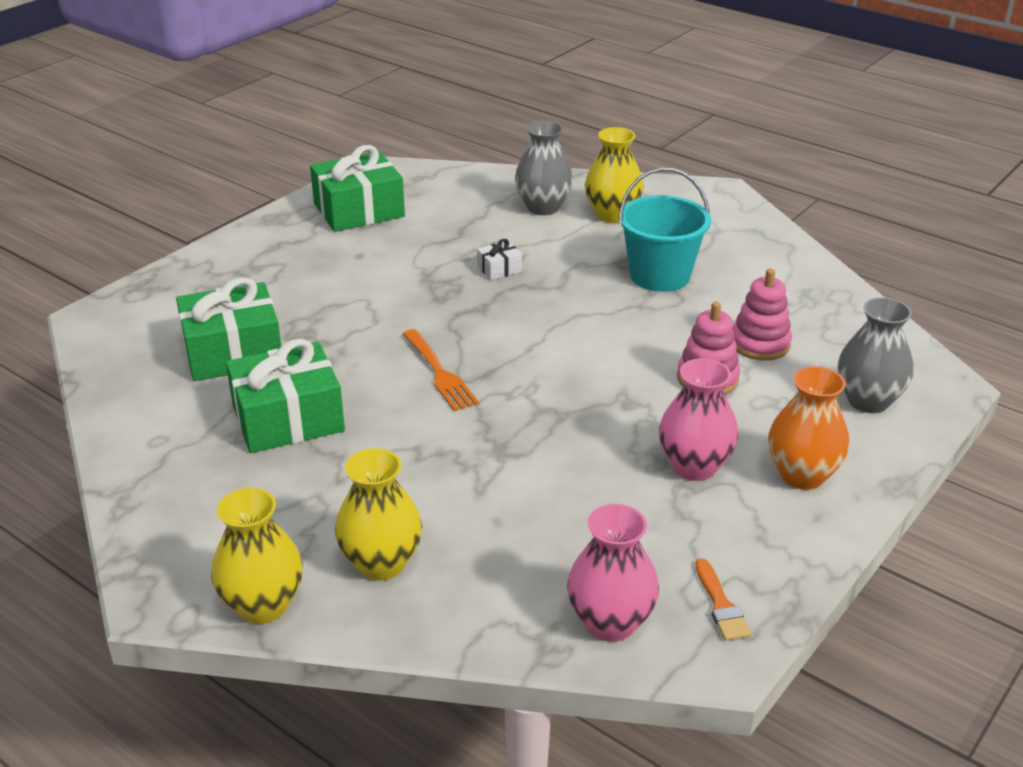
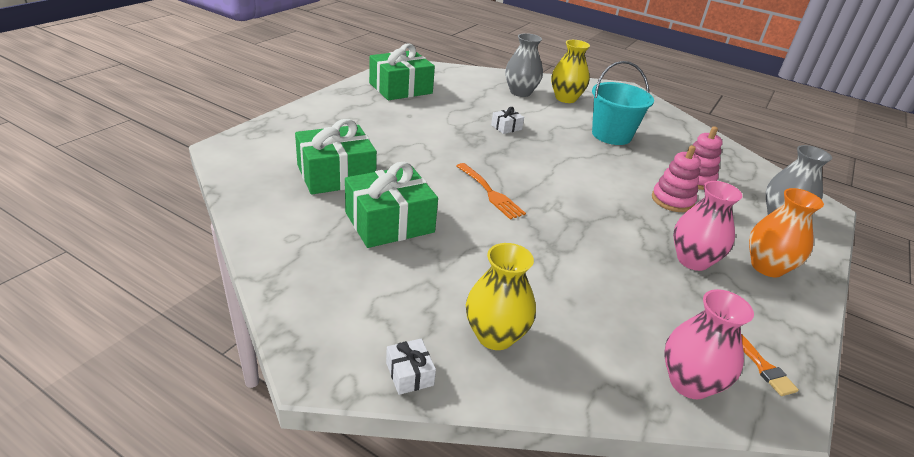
camera: 10 degrees left, 0 degrees up
yellow vase [211,488,303,624] -> white gift [386,339,436,395]

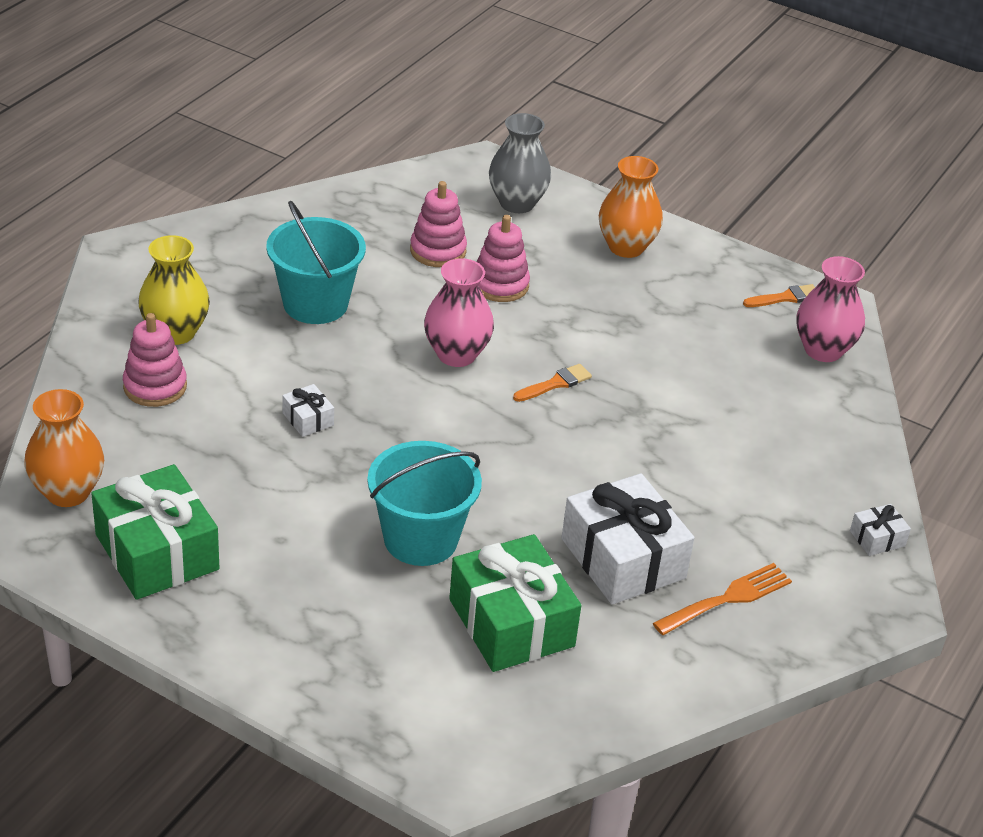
camera: 90 degrees left, 5 degrees up
green gift [345,162,438,248] -> white gift [562,473,694,605]
orange fork [456,163,526,220] -> orange fork moved to [653,563,792,635]
yellow vase [466,243,536,350] -> none
grey vase [505,33,543,97] -> pink stacking toy [123,313,187,407]
pink vase [673,181,742,271] -> pink vase moved to [424,258,494,367]
none -> orange vase [24,389,104,507]
none -> turquoise bucket [367,441,482,566]
none -> orange brush [513,364,592,402]

